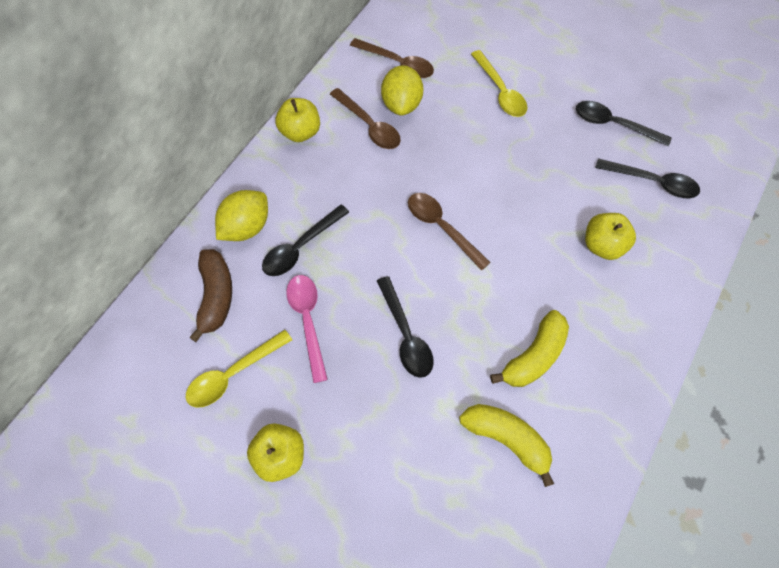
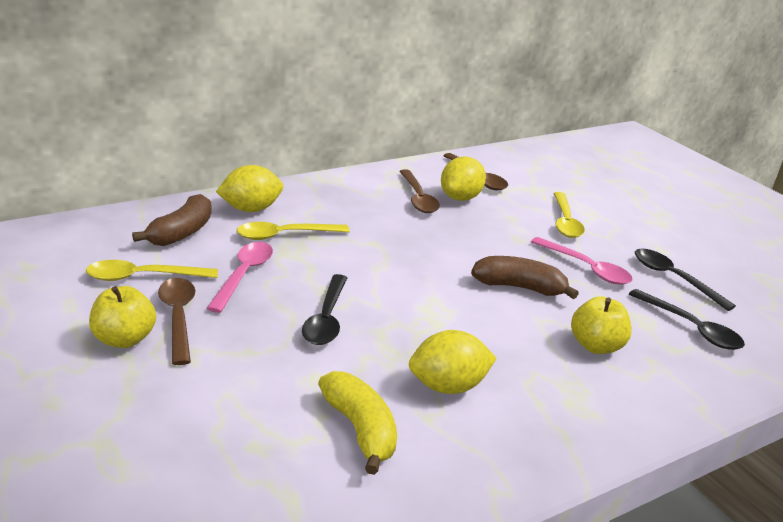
camera: 25 degrees right, 35 degrees down
black spoon [262,204,349,276] -> yellow spoon [237,222,350,240]
yellow apple [276,98,320,142] -> none
brown spoon [408,193,491,271] -> brown spoon moved to [158,278,195,365]
yellow banana [490,310,569,387] -> yellow lemon [409,330,497,394]
none -> brown banana [471,256,579,299]
none -> pink spoon [531,237,633,284]

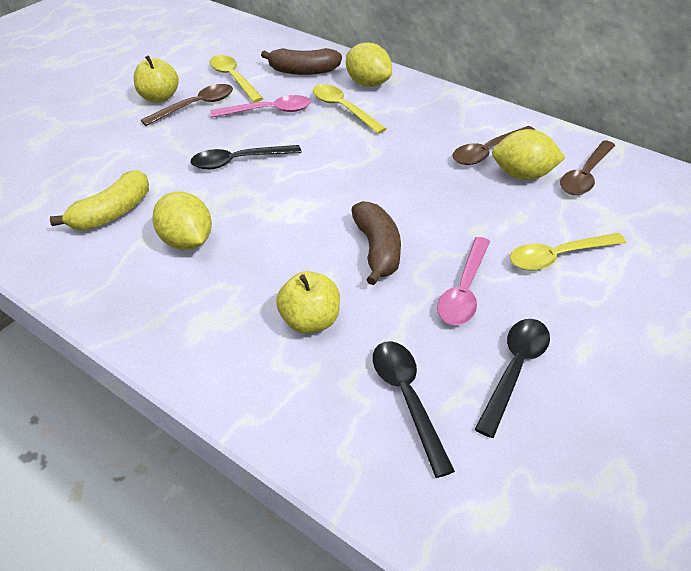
camera: 70 degrees right, 15 degrees up
black spoon [629,289,745,350] -> black spoon turned 135 degrees clockwise [373,341,455,478]

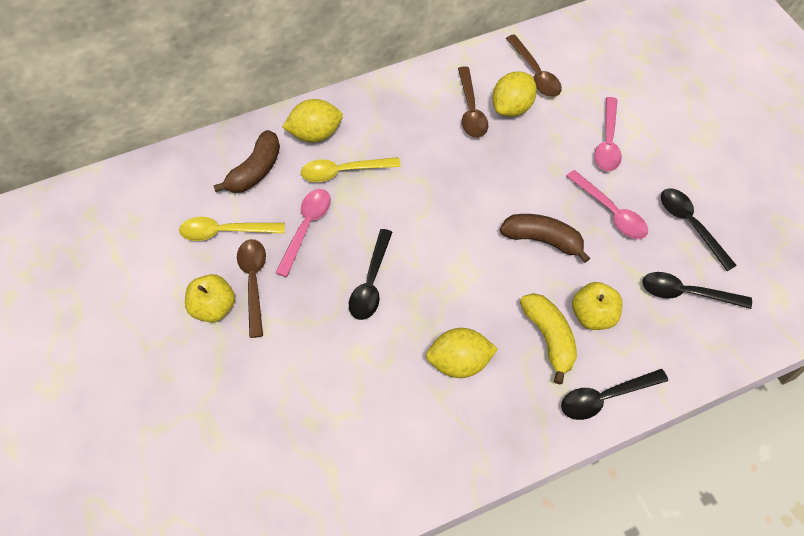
camera: 60 degrees left, 15 degrees up
yellow banana [50,170,149,230] -> yellow banana moved to [520,293,577,385]
yellow spoon [510,233,626,270] -> pink spoon [594,97,622,171]
none -> black spoon [561,369,668,420]

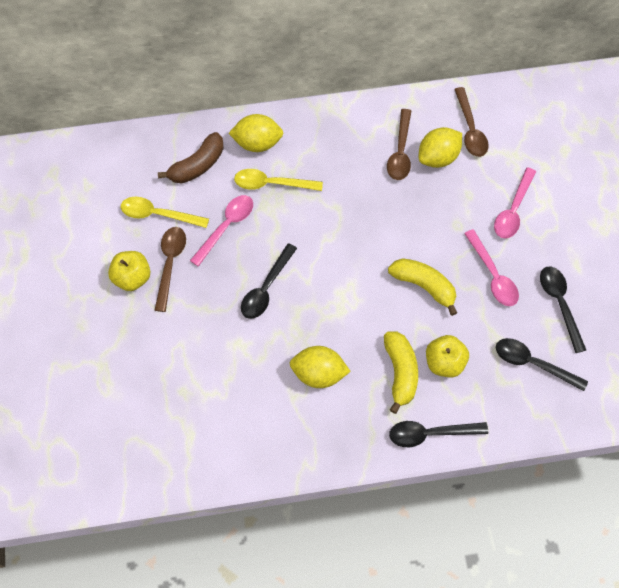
camera: 15 degrees right, 5 degrees up
brown banana [500,214,590,263] -> yellow banana [388,258,457,316]

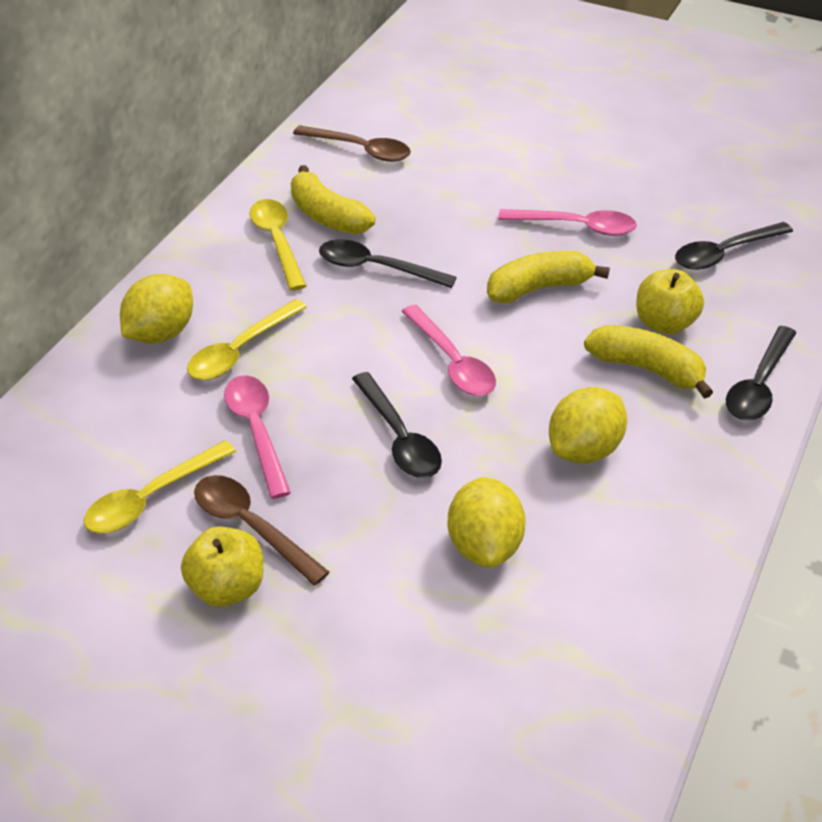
camera: 55 degrees left, 20 degrees down
brown banana [158,132,224,183] -> none
brown spoon [387,109,411,180] -> yellow banana [291,165,375,234]
yellow lemon [419,127,462,168] -> yellow lemon moved to [448,477,526,568]
pink spoon [494,167,536,238] -> pink spoon moved to [401,305,496,396]
black spoon [540,267,586,353] -> black spoon moved to [319,240,457,288]
none -> yellow spoon [249,199,307,291]

